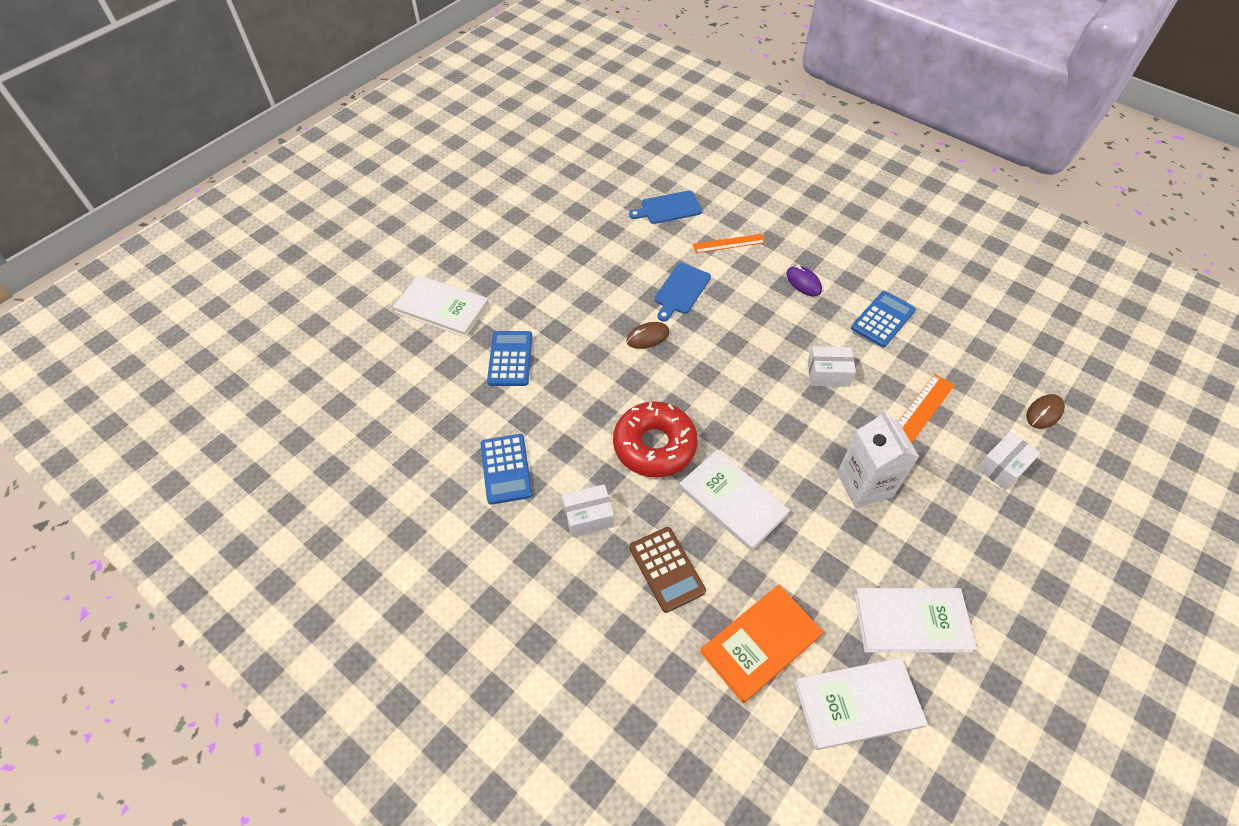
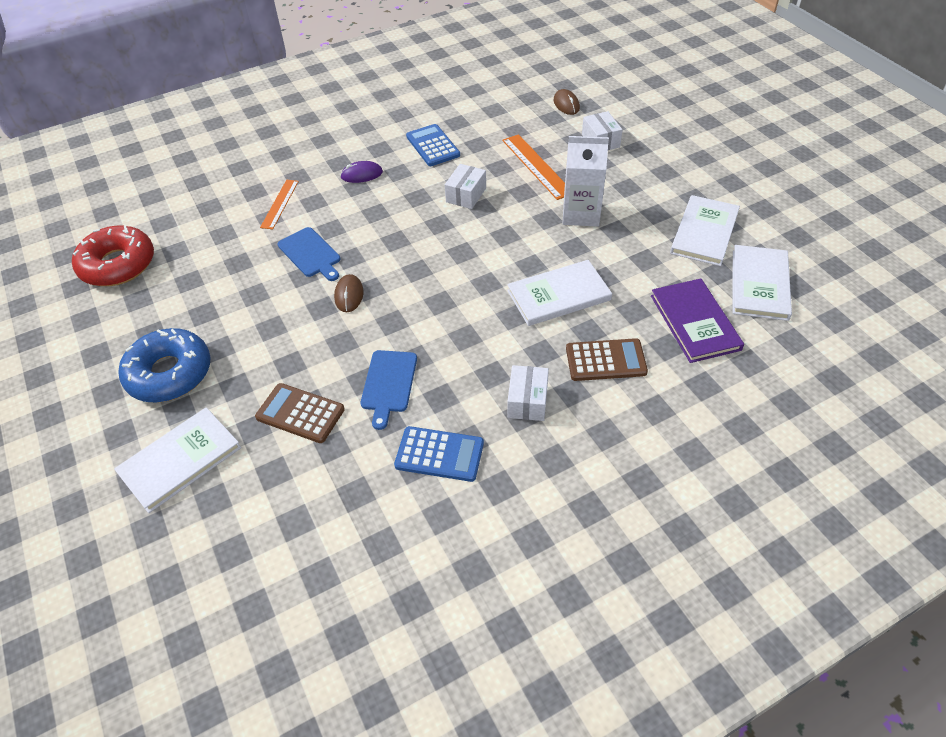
camera: 65 degrees left, 5 degrees down
blue calculator [487,331,533,386] -> brown calculator [255,383,345,443]
red donut [613,401,698,477] -> red donut moved to [72,225,154,286]
blue cutting board [629,191,702,224] -> blue cutting board moved to [361,350,417,430]
orange book [700,585,823,703] -> purple book [651,279,744,363]
none -> blue donut [119,328,211,403]

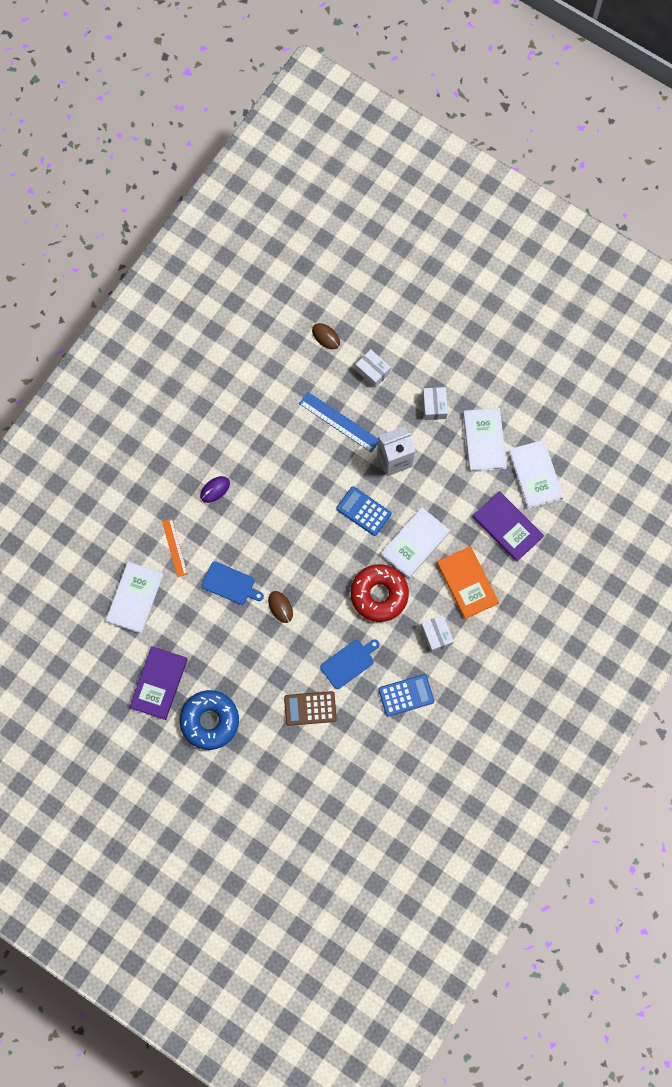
camera: 30 degrees left, 25 degrees up
red donut [72,225,154,286] -> red donut moved to [351,564,409,622]
white book [114,407,241,513] -> white book moved to [105,562,163,634]
blue cutting board [361,350,417,430] -> blue cutting board turned 105 degrees counterclockwise [320,639,379,689]
blue calculator [406,124,460,166] -> blue calculator moved to [336,486,391,536]
white box [445,164,486,209] -> white box moved to [422,387,448,420]
orange ruler [502,134,565,200] -> blue ruler [299,392,378,453]
brown calculator [566,338,648,381] -> orange book [437,546,499,619]
none -> purple book [129,646,188,720]

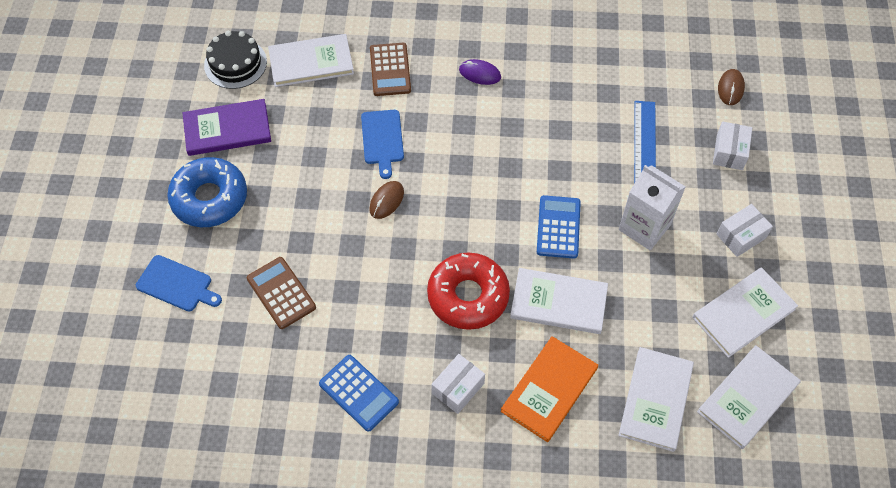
camera: 60 degrees right, 15 degrees down
orange ruler [162,518,188,577] -> brown calculator [370,43,411,96]
blue cutting board [320,639,379,689] -> blue cutting board moved to [136,255,222,311]
purple book [473,491,544,562] -> white book [618,347,694,452]
none -> black cake [204,31,267,89]

